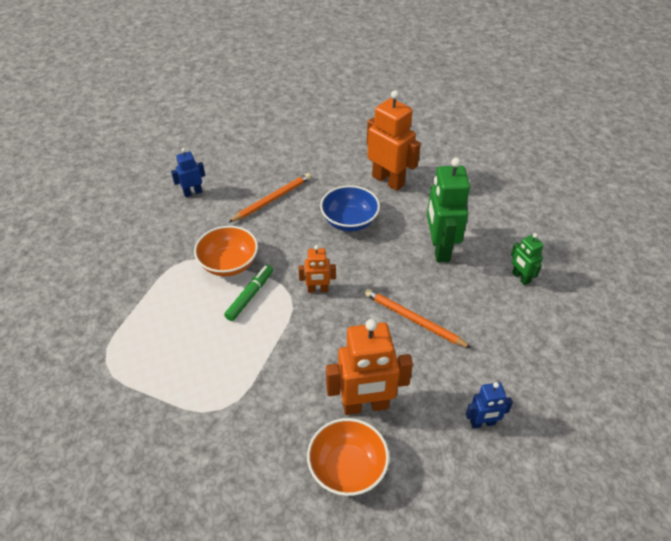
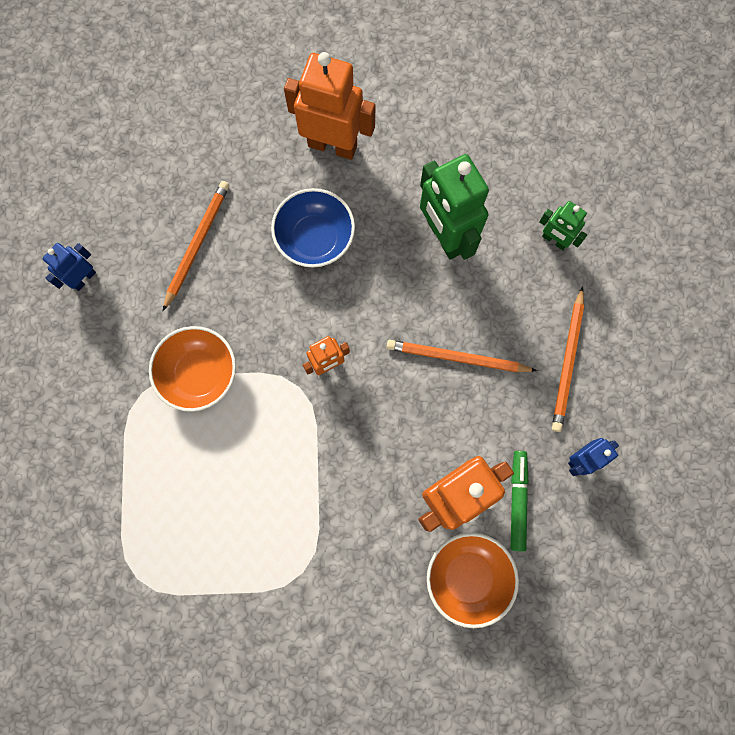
camera: 25 degrees left, 30 degrees up
green marker [224,265,273,321] -> green marker moved to [511,451,529,552]
none -> orange pencil [552,286,584,432]

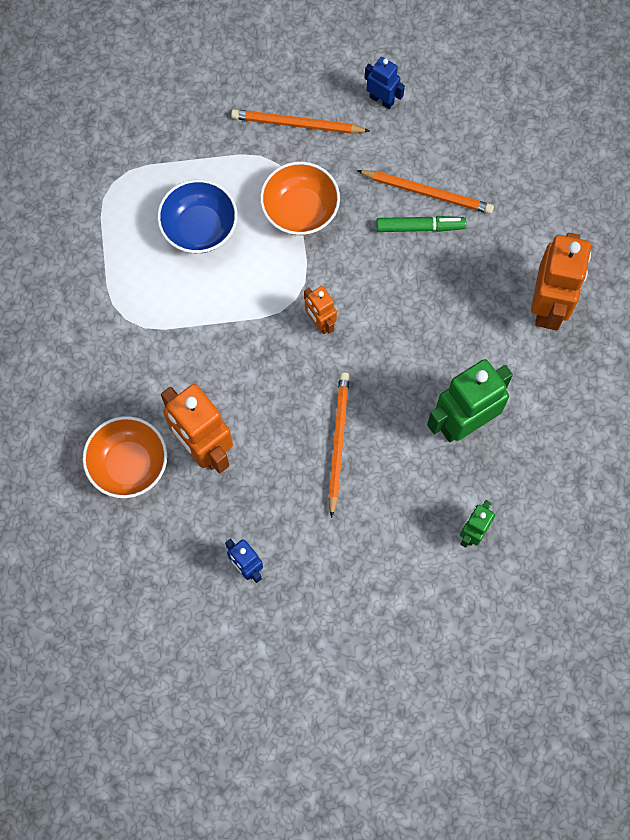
camera: 85 degrees right, 5 degrees down
blue bowl [271,188,355,267] -> blue bowl moved to [157,179,238,253]
green marker [511,451,529,552] -> green marker moved to [376,216,466,232]
orange pencil [552,286,584,432] -> orange pencil moved to [231,109,369,134]

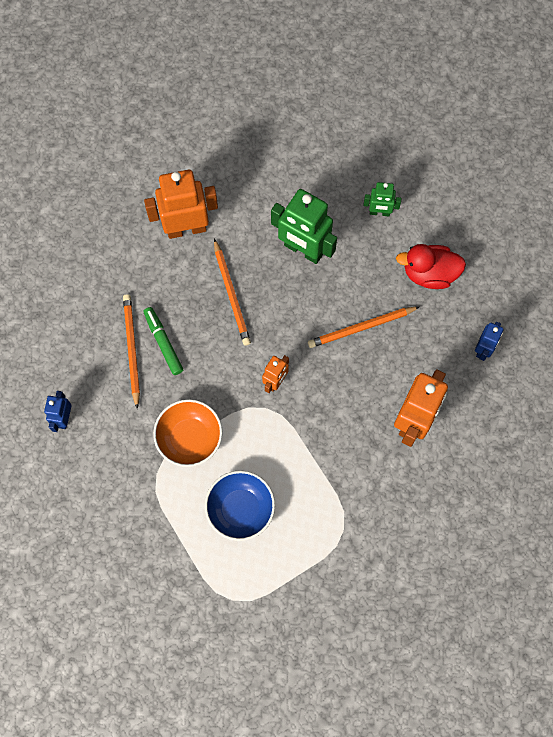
camera: 115 degrees left, 0 degrees up
orange bowl [83,416,167,498] -> none
orange pencil [231,109,369,134] -> orange pencil moved to [214,239,251,346]
none -> red duck [396,244,466,289]

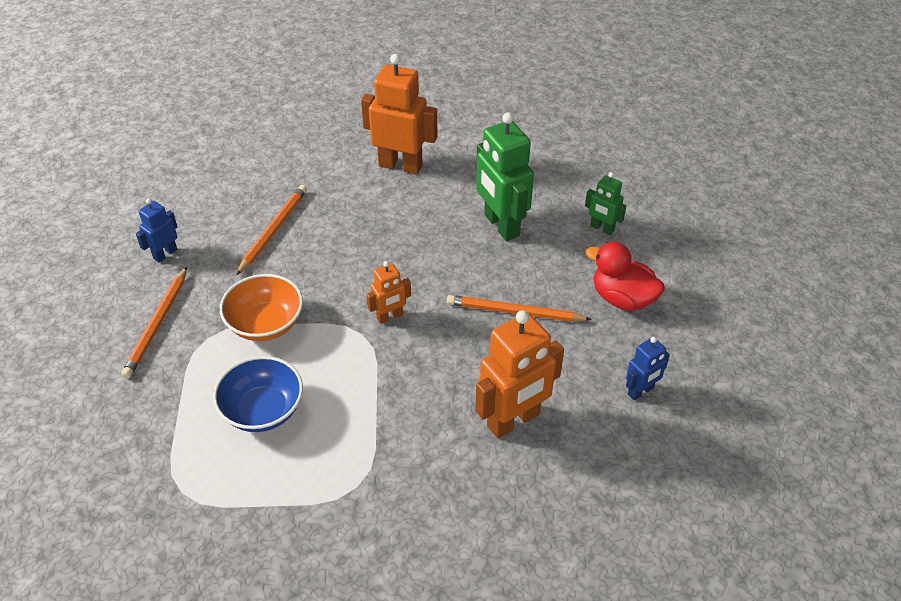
camera: 30 degrees right, 25 degrees down
green marker [143,307,183,375] -> none
orange pencil [214,239,251,346] -> orange pencil moved to [121,267,187,378]

